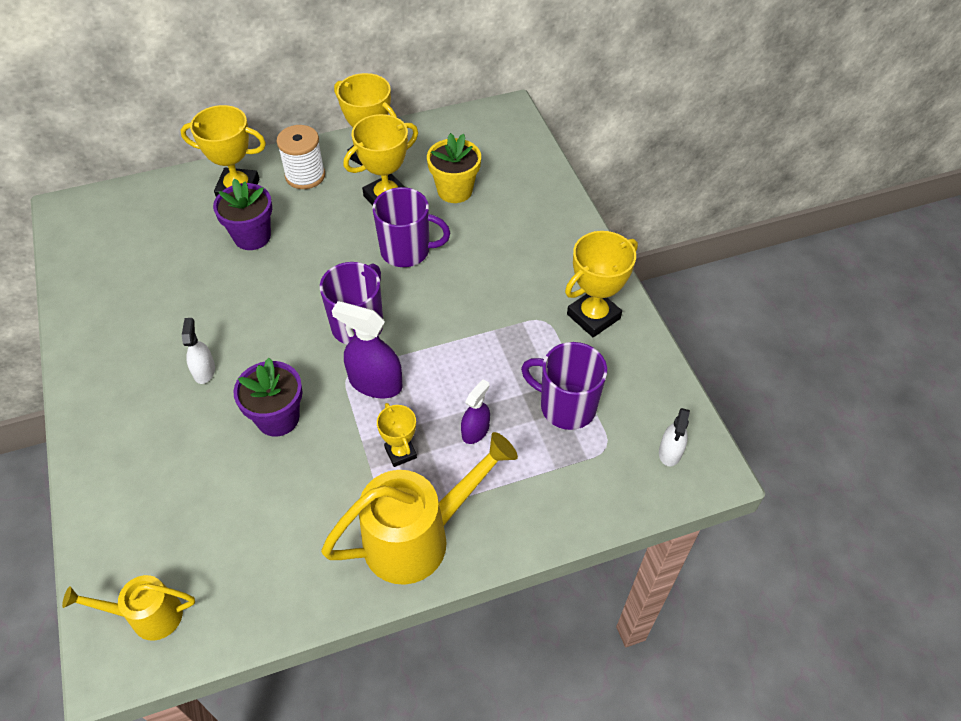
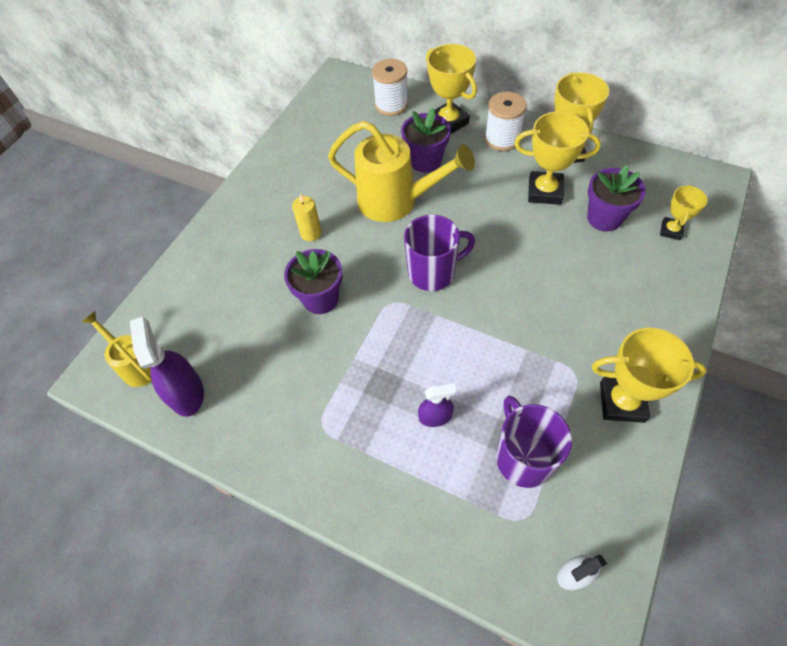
camera: 50 degrees right, 5 degrees up
white spray bottle [182,318,215,384] -> yellow candle [292,194,322,241]
yellow watering can [321,432,518,585] -> yellow watering can moved to [328,121,475,222]
purple spray bottle [332,301,403,398] -> purple spray bottle moved to [130,317,204,417]
purple mug [372,187,450,267] -> none
yellow trophy [377,403,417,467] -> yellow trophy moved to [660,185,708,240]
yellow flower pot [427,133,481,203] -> purple flower pot [587,165,646,232]
none -> white spool [372,59,408,116]

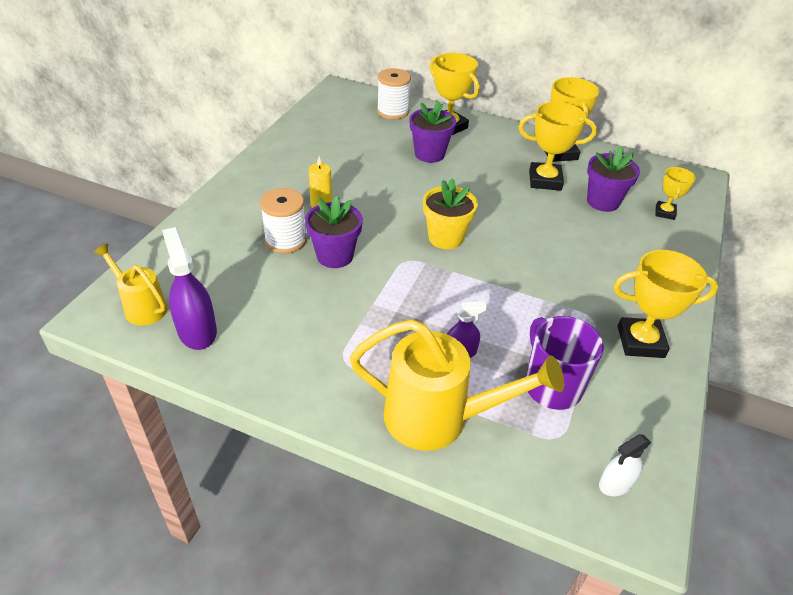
camera: 10 degrees left, 15 degrees down
yellow watering can [328,121,475,222] -> yellow watering can moved to [350,319,564,451]
purple mug [404,215,475,291] -> yellow flower pot [423,178,478,249]
white spool [485,92,527,151] -> white spool moved to [260,188,307,254]

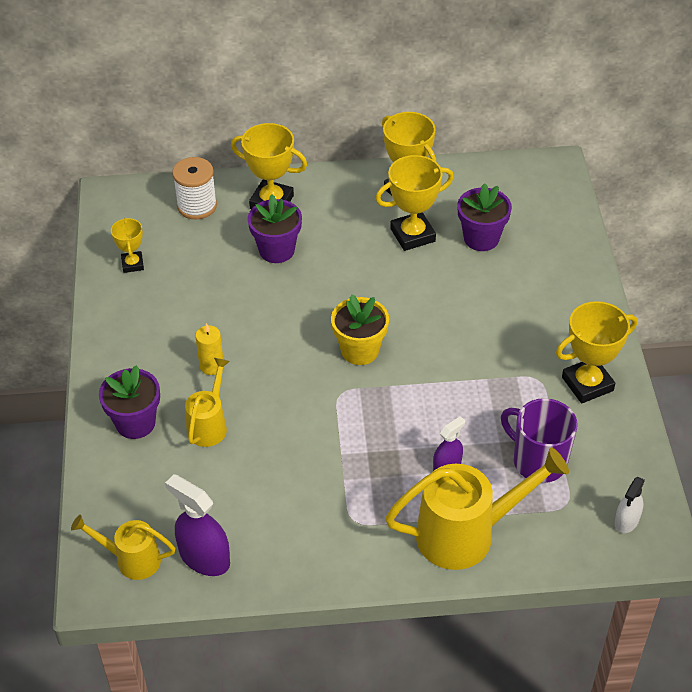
camera: 25 degrees left, 5 degrees up
white spool [260,188,307,254] -> yellow watering can [185,358,230,447]
purple flower pot [305,196,363,268] -> purple flower pot moved to [99,365,160,439]
yellow trophy [655,167,696,220] -> yellow trophy moved to [111,217,144,273]

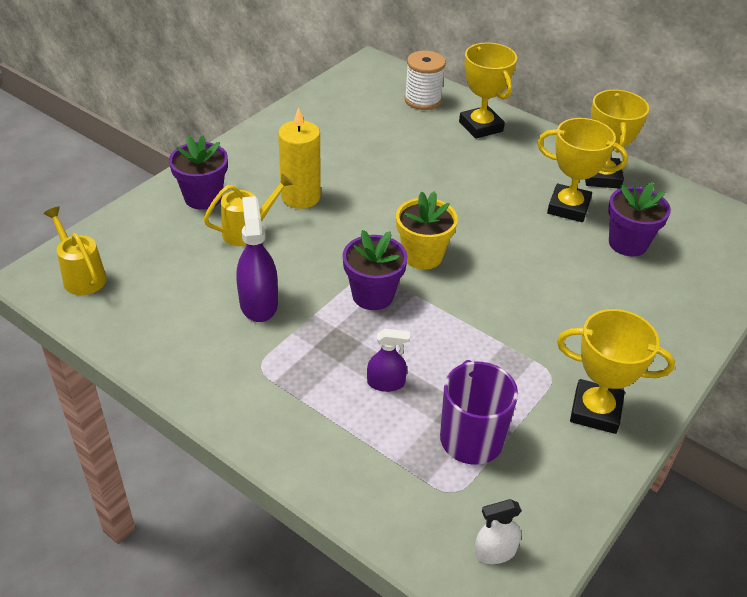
camera: 40 degrees right, 5 degrees down
yellow trophy [111,217,144,273] -> none
purple spray bottle [165,474,230,576] -> purple spray bottle moved to [237,196,278,322]
yellow candle [195,323,224,375] -> yellow candle [278,107,321,209], size x1.65
purple flower pot [247,195,302,263] -> purple flower pot moved to [342,230,408,310]
yellow watering can [385,447,569,570] -> none

